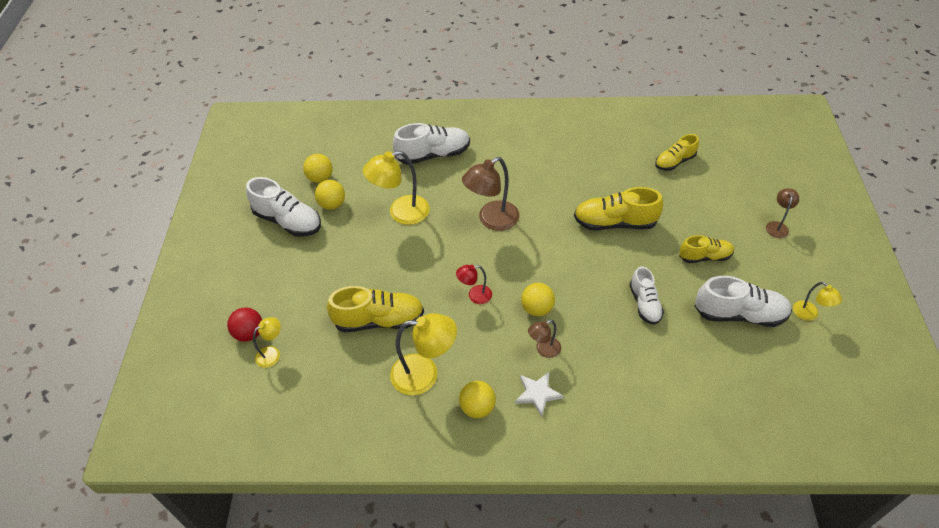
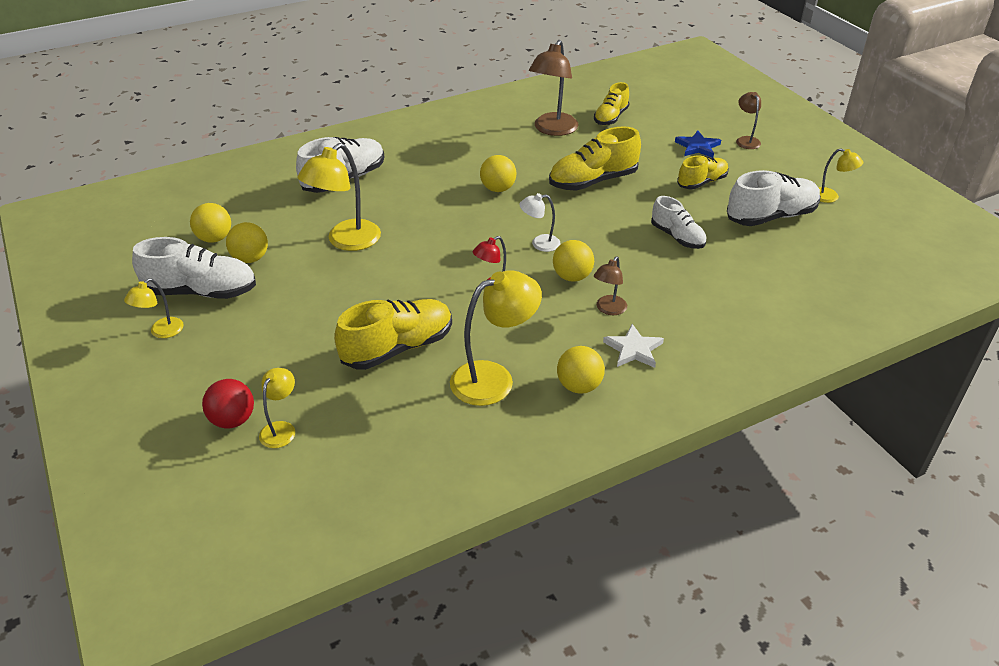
camera: 30 degrees left, 10 degrees down
brown lamp [462,157,519,231] -> brown lamp moved to [529,40,579,136]
none -> yellow lamp [124,278,184,338]
none -> yellow ball [480,155,516,192]
none -> white lamp [519,193,560,252]
none -> blue star [675,131,721,158]

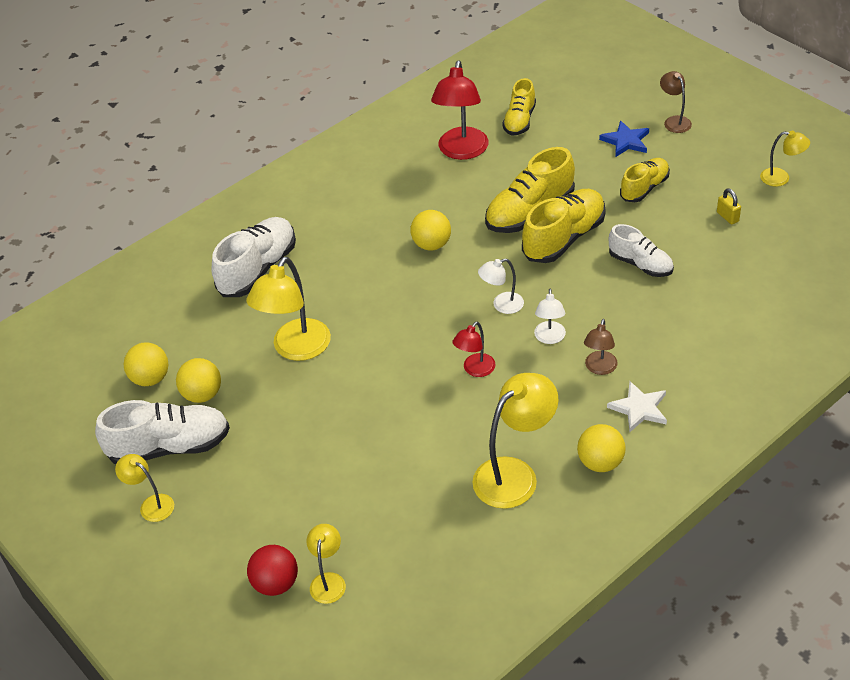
camera: 10 degrees left, 5 degrees up
yellow lamp [124,278,184,338] -> yellow lamp turned 105 degrees clockwise [115,454,174,522]
yellow shoe [334,299,452,370] -> yellow shoe moved to [522,189,606,263]
brown lamp [529,40,579,136] -> red lamp [431,60,489,160]
yellow ball [553,240,594,282] -> white lamp [534,289,566,344]
white shoe [727,170,821,226] -> yellow padlock [717,188,741,224]

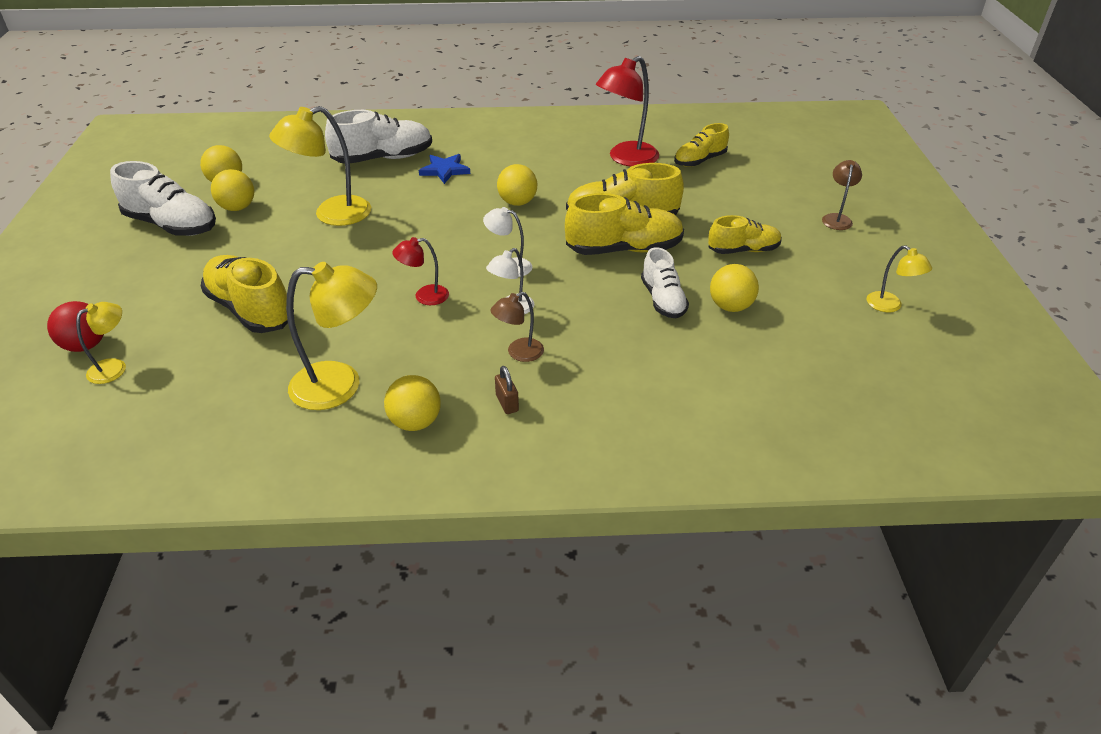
camera: 35 degrees right, 5 degrees down
yellow lamp [115,454,174,522] -> none
blue star [599,121,649,157] -> blue star moved to [419,154,470,184]
white star [607,381,667,432] -> brown padlock [495,366,519,414]
yellow padlock [717,188,741,224] -> none
none -> yellow shoe [201,255,294,333]
none -> yellow ball [710,264,759,312]

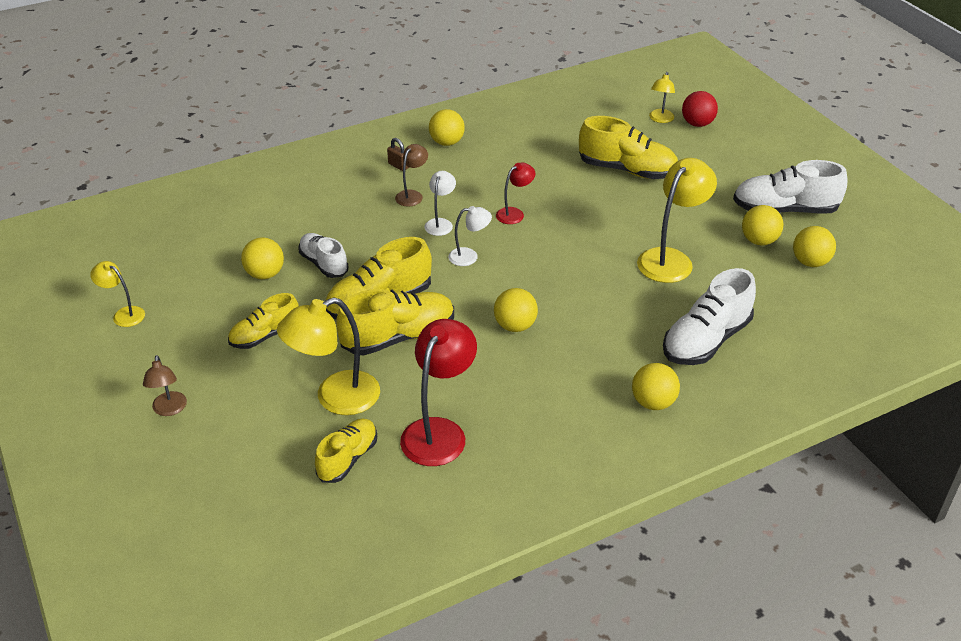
camera: 155 degrees right, 0 degrees up
yellow lamp [286,262,377,410] -> yellow lamp moved to [277,297,380,415]
blue star [419,154,470,184] -> none
none -> yellow ball [632,363,680,410]

